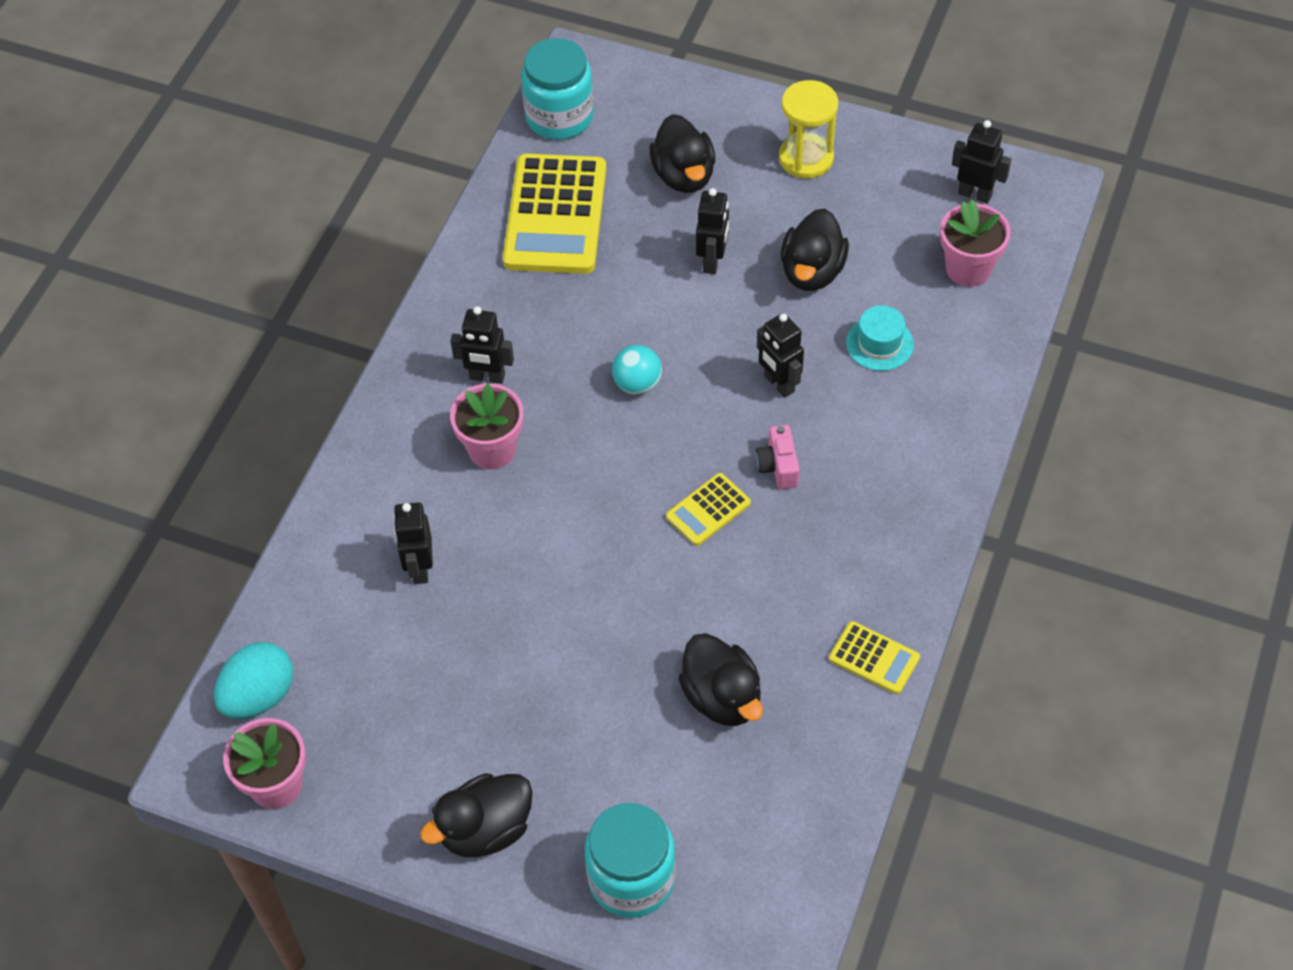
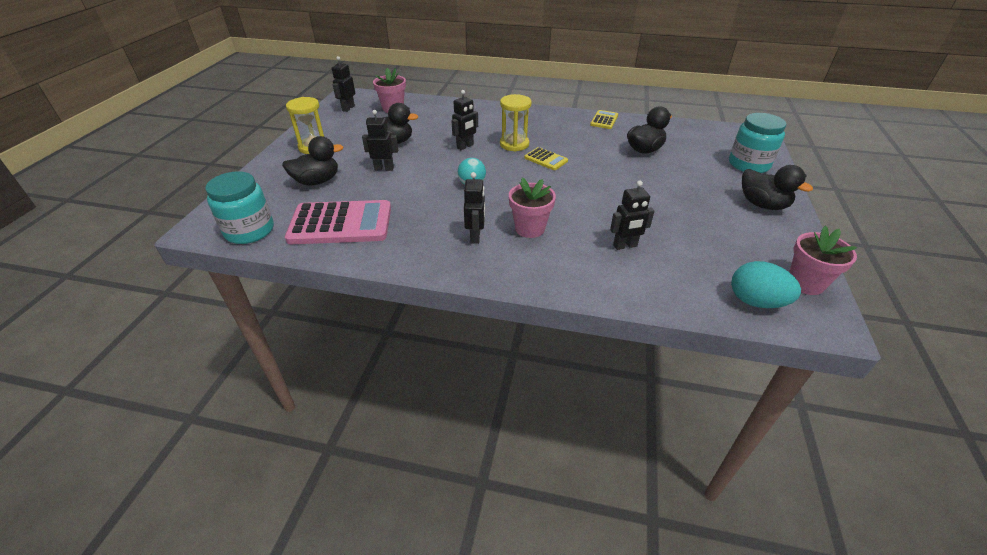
camera: 100 degrees left, 15 degrees down
yellow calculator [503,154,606,274] -> pink calculator [285,200,391,244]
pink camera [756,425,799,489] -> yellow hourglass [500,94,532,151]
turquoise hat [846,305,914,371] -> none

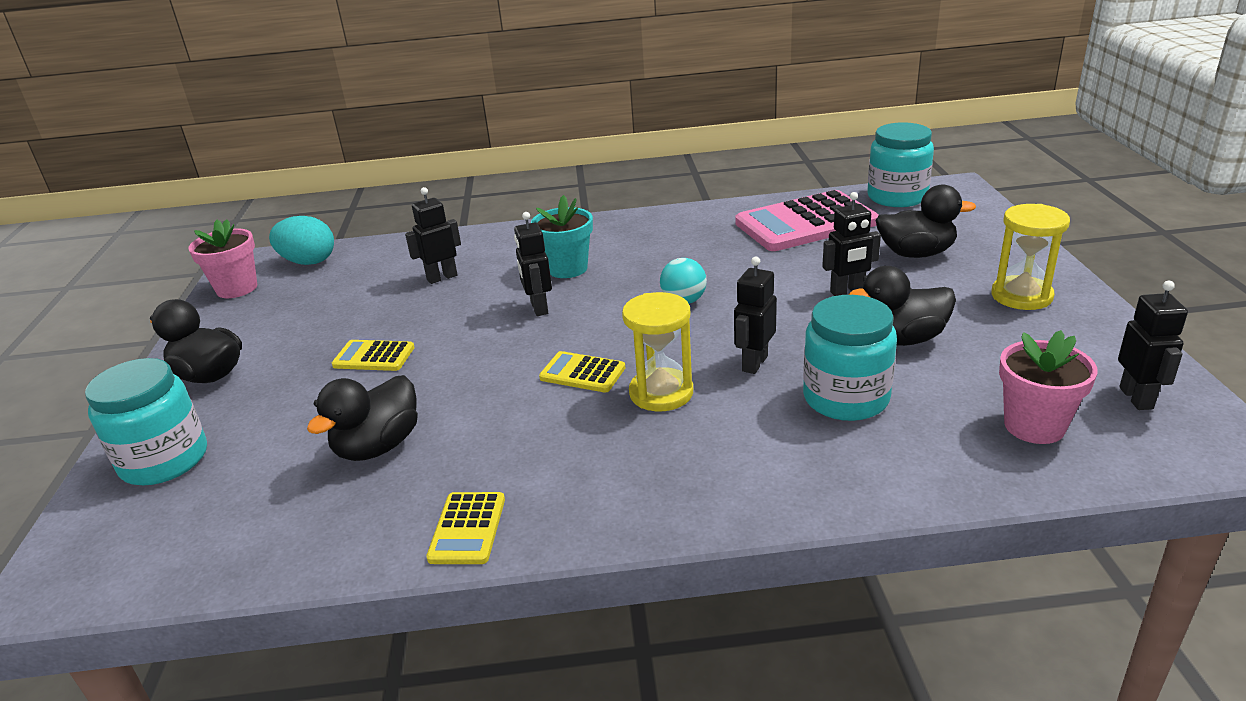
camera: 165 degrees right, 10 degrees down
black duck [282,136,343,185] -> black duck turned 135 degrees counterclockwise [876,184,976,258]
black robot [464,172,485,244] -> black robot moved to [514,212,552,316]
pink flower pot [509,178,556,238] -> turquoise flower pot [531,195,593,278]
none -> yellow calculator [332,340,415,371]
none -> turquoise jar [803,295,897,421]

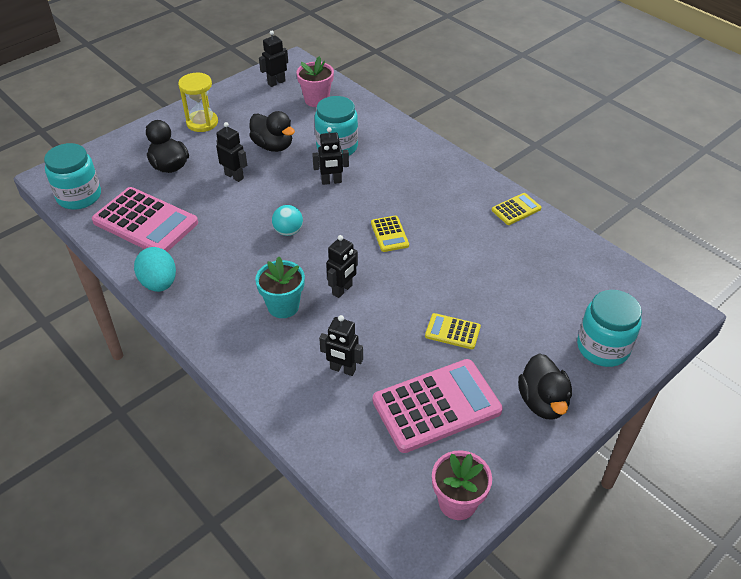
camera: 130 degrees left, 15 degrees up
turquoise egg [269,216,334,265] -> turquoise egg moved to [134,247,176,292]
black duck [307,375,418,461] -> none
yellow calculator [332,340,415,371] -> yellow calculator turned 135 degrees clockwise [425,313,481,349]
yellow hourglass [622,292,693,411] -> none
none -> pink calculator [373,359,503,453]

